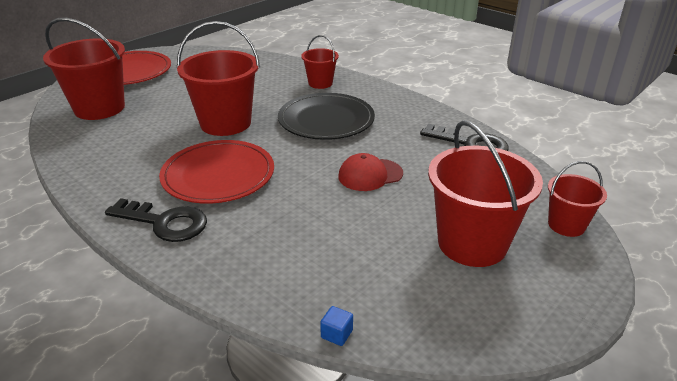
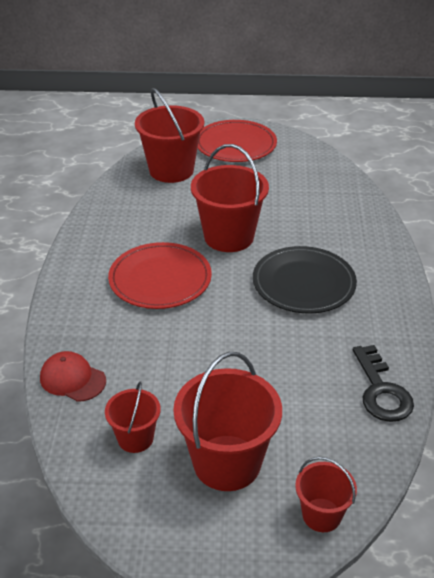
camera: 50 degrees right, 5 degrees up
black key [105,198,207,242] -> none
red bucket [301,35,339,89] -> red bucket moved to [105,381,161,453]
blue cube [320,306,353,346] -> none
red cap [338,153,403,191] -> red cap moved to [40,351,106,402]

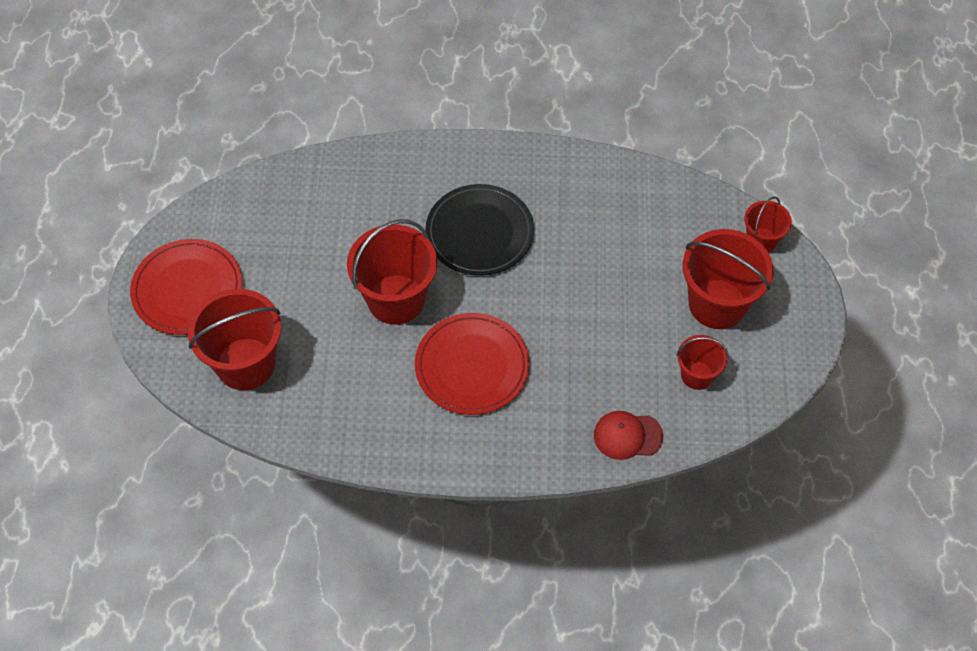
camera: 90 degrees left, 20 degrees up
red cap [40,351,106,402] -> red cap turned 60 degrees clockwise [594,411,664,460]
black key [353,345,414,422] -> none

